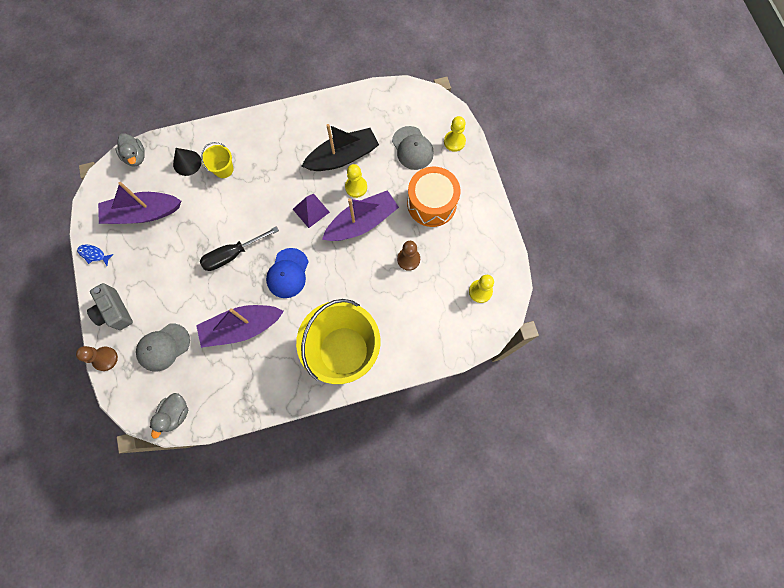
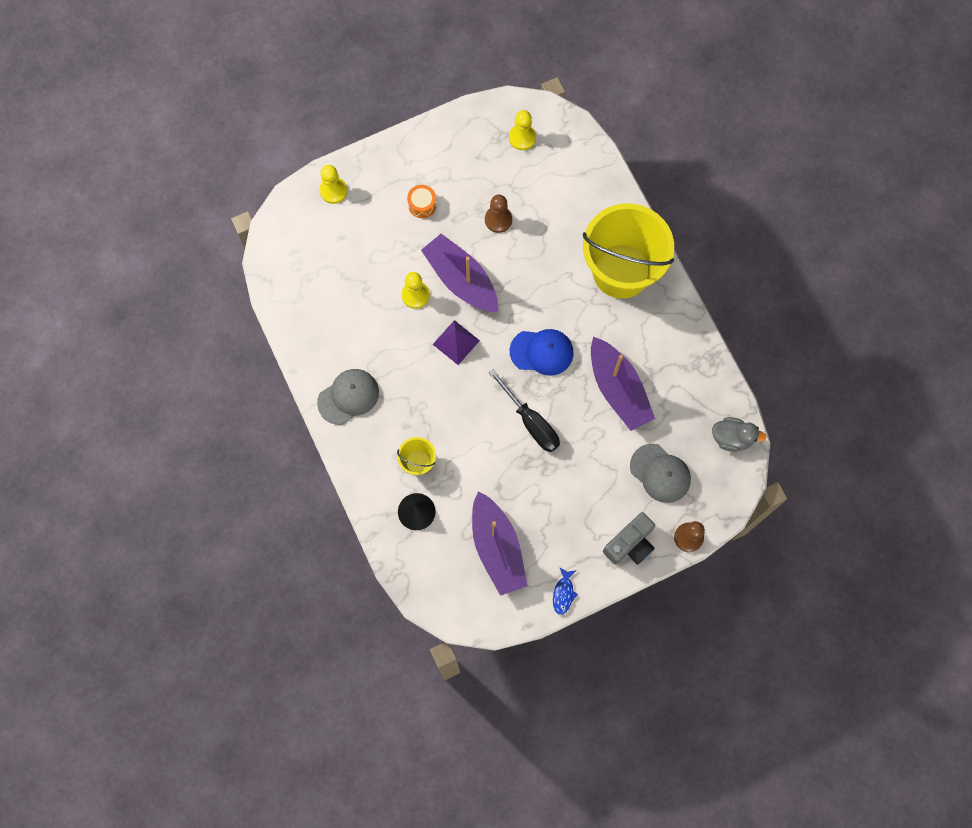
camera: 100 degrees left, 0 degrees up
grey duck [115,133,145,167] -> none
black boat [302,124,379,171] -> none
grey cap [392,126,434,170] -> grey cap moved to [317,369,379,425]
orange drum [407,167,460,227] -> orange drum [407,185,437,218], size x0.47

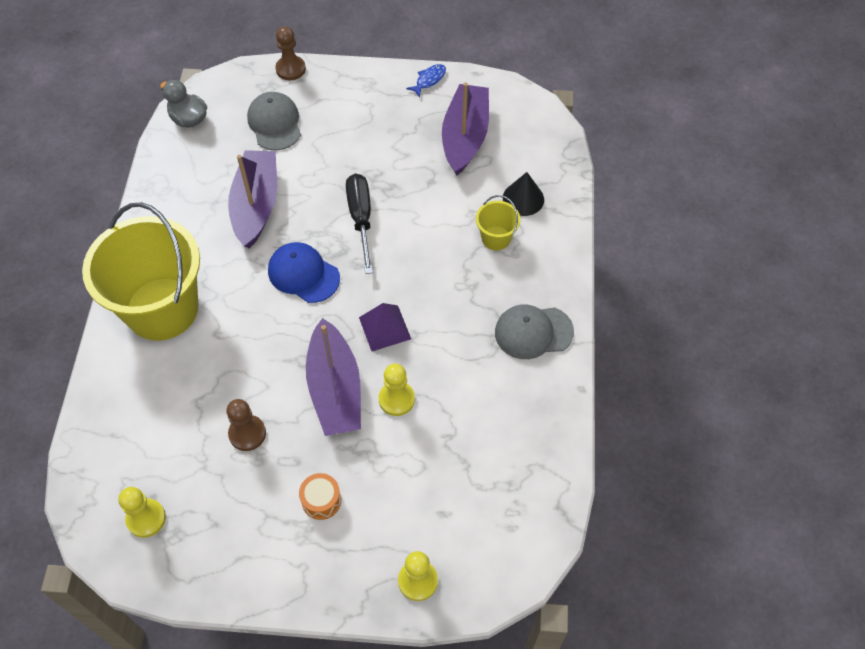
camera: 150 degrees left, 15 degrees down
grey camera [603,512,655,565] -> none

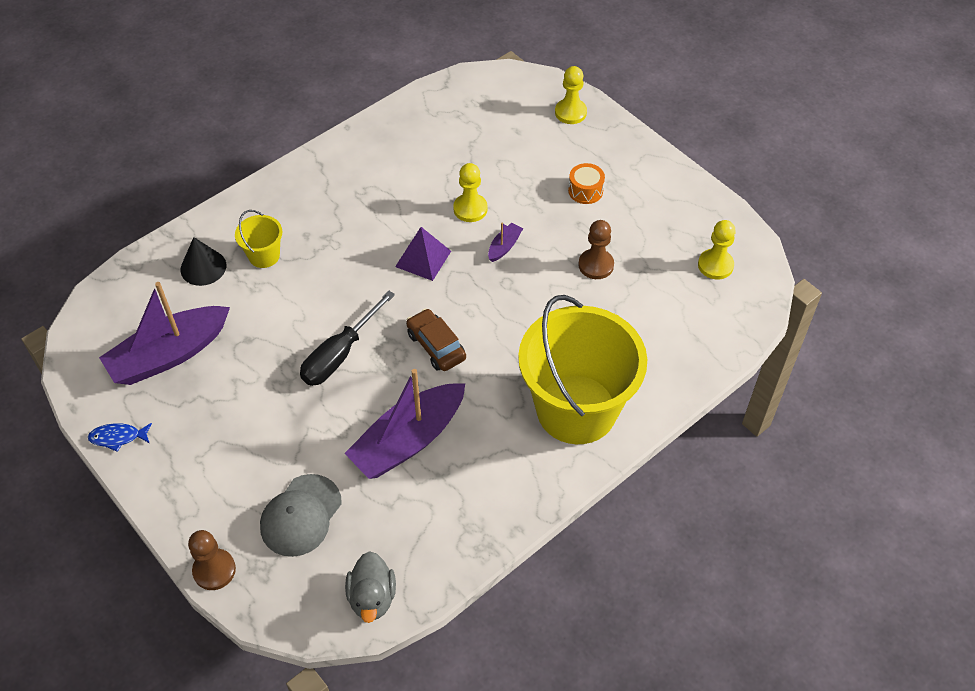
camera: 135 degrees left, 5 degrees down
blue cap [268,242,340,303] -> brown car [406,308,466,371]
purple boat [306,318,361,436] -> purple boat [488,223,523,262], size x0.42
grey cap [495,305,574,359] -> none

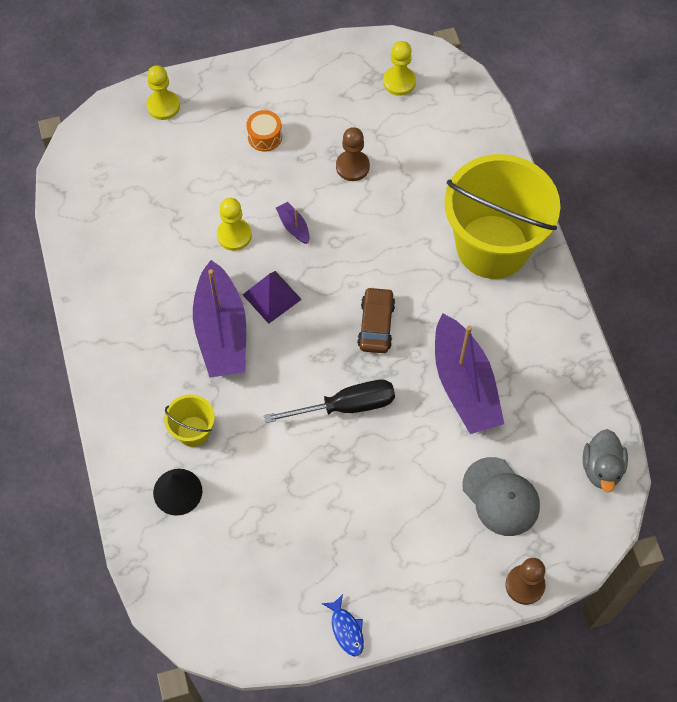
camera: 65 degrees left, 10 degrees up
blue fish [88,423,152,452] -> blue fish turned 45 degrees counterclockwise [322,594,364,656]
purple boat [99,282,230,385] -> purple boat moved to [193,260,246,378]
black screwdriver [300,290,395,386] -> black screwdriver turned 75 degrees counterclockwise [264,380,395,423]
grey duck [345,551,396,623] -> grey duck turned 75 degrees clockwise [583,429,628,493]
brown car [406,308,466,371] -> brown car turned 105 degrees clockwise [357,287,395,353]

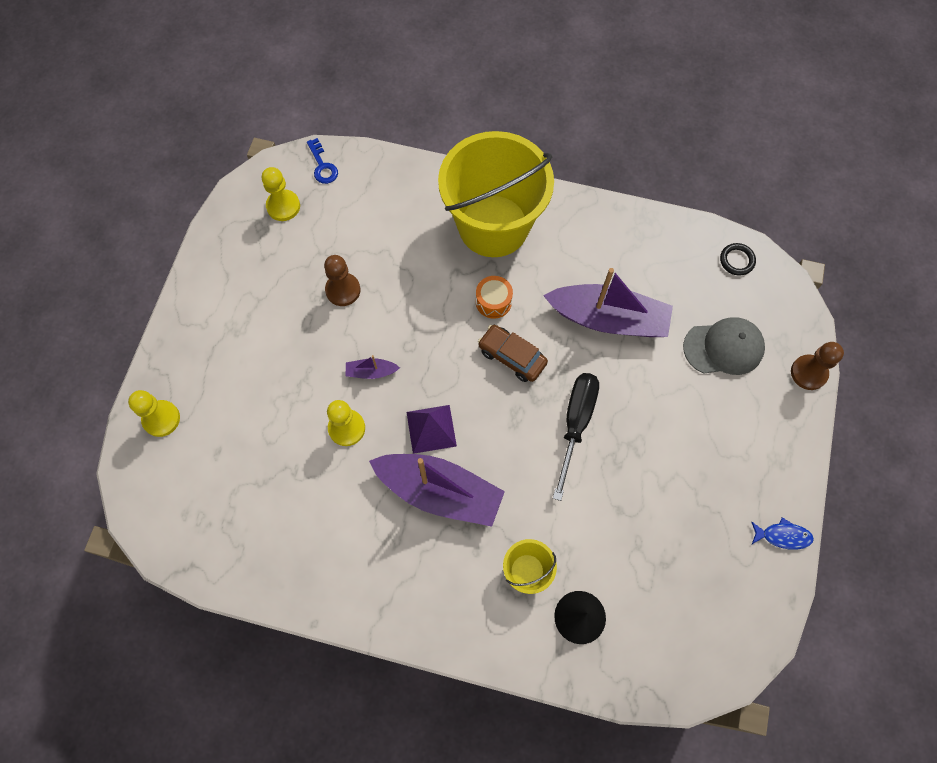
camera: 60 degrees left, 5 degrees up
orange drum [246,110,282,152] -> orange drum moved to [476,276,513,319]
grey duck [583,429,628,493] -> black ring [720,243,756,276]
none -> blue key [307,138,338,184]

